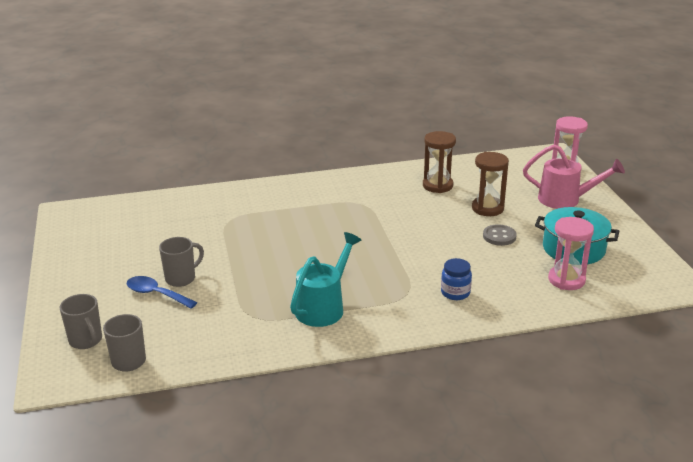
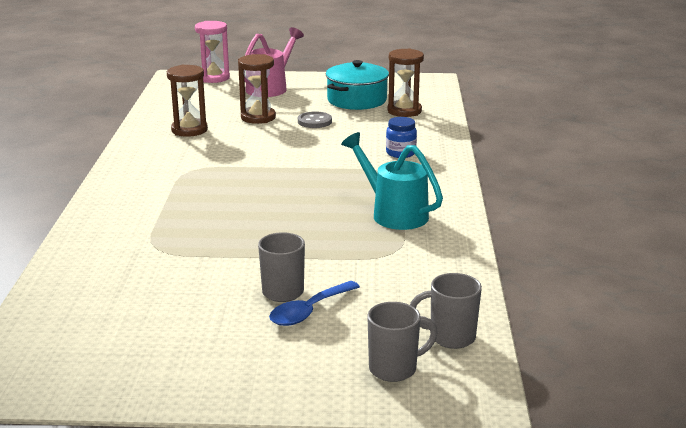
camera: 75 degrees left, 5 degrees down
pink hourglass [548,217,594,290] -> brown hourglass [387,48,424,117]

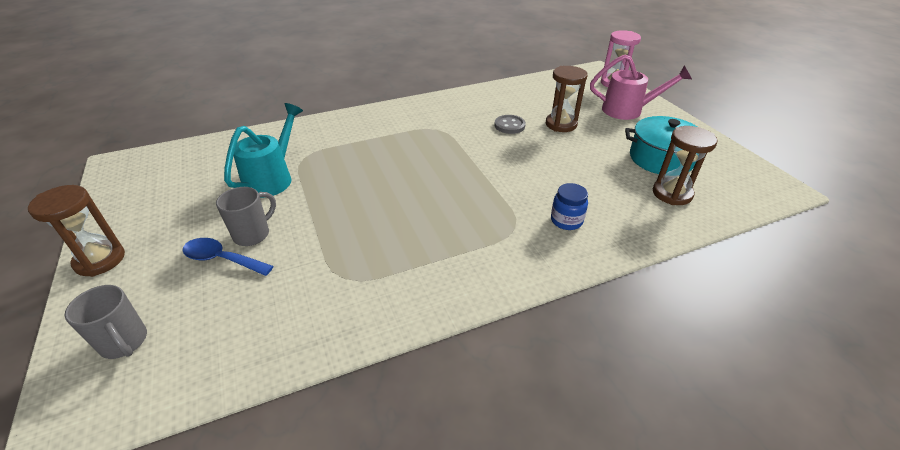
camera: 65 degrees right, 15 degrees up
brown hourglass [167,65,208,137] -> brown hourglass moved to [28,185,125,277]
grey button [298,111,332,128] -> grey button moved to [494,115,526,134]
turquoise watering can [341,132,443,230] -> turquoise watering can moved to [224,103,303,198]
grey mug [410,273,482,349] -> none

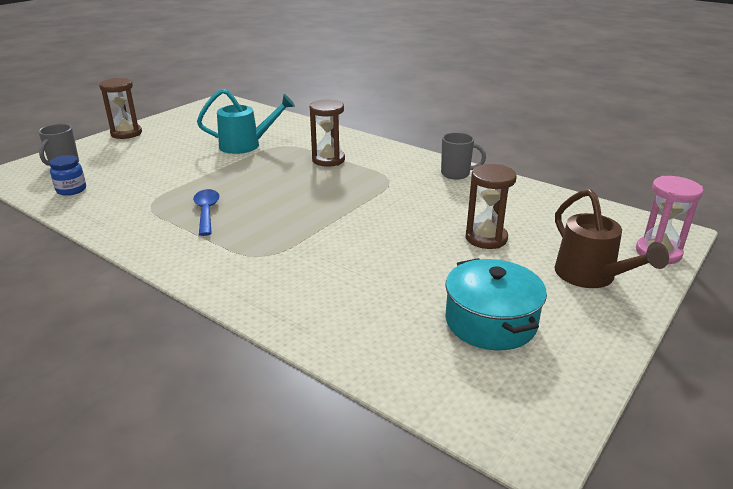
camera: 60 degrees right, 10 degrees down
blue spoon [182,238,274,276] -> blue spoon moved to [193,189,220,236]
grey mug [216,187,276,246] -> grey mug moved to [441,132,486,180]
grey button [494,115,526,134] -> none
blue jar [551,183,588,230] -> blue jar moved to [50,155,86,196]
pink watering can [590,55,692,120] -> brown watering can [554,189,669,288]
brown hourglass [653,126,717,205] -> brown hourglass moved to [310,99,345,167]

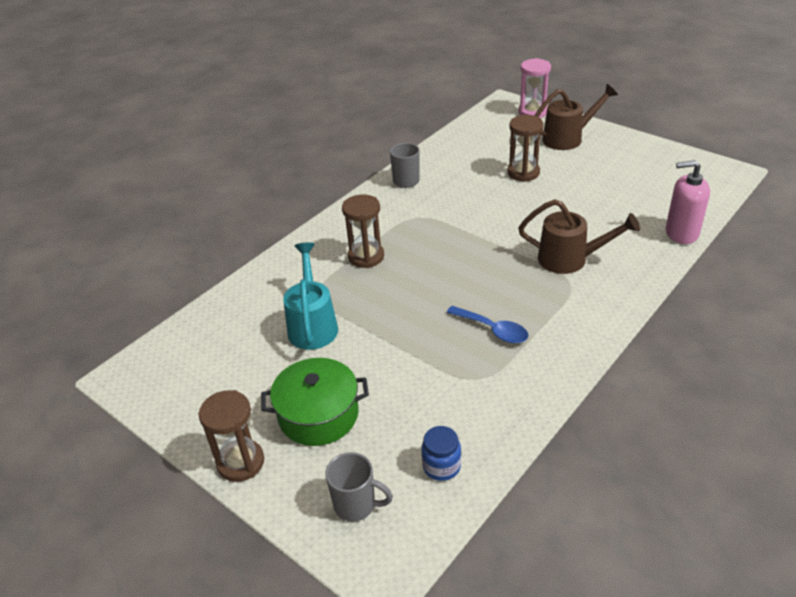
camera: 85 degrees left, 10 degrees up
blue spoon [193,189,220,236] -> blue spoon turned 135 degrees counterclockwise [446,306,528,343]
turquoise pot [445,258,547,350] -> none
none -> green pot [261,358,369,446]
none -> brown watering can [518,199,640,274]
none -> pink soap dispenser [665,160,710,244]

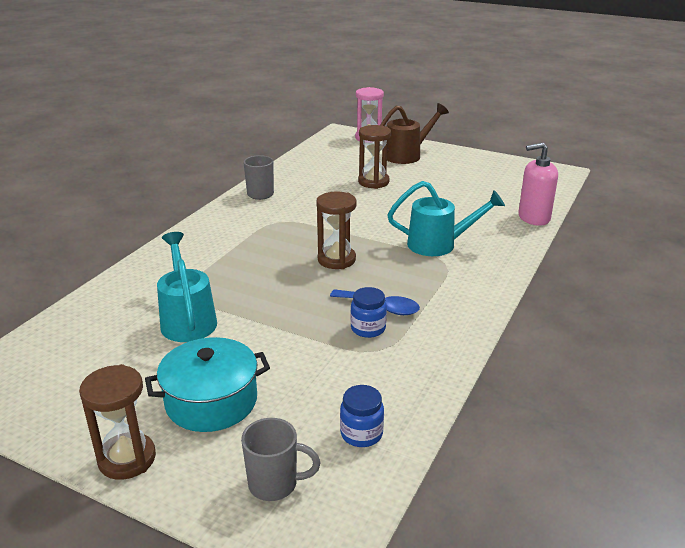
camera: 15 degrees left, 10 degrees down
green pot [261,358,369,446] -> turquoise pot [145,337,270,432]
brown hourglass [342,194,384,268] -> brown hourglass moved to [316,192,357,269]
brown watering can [518,199,640,274] -> turquoise watering can [387,181,505,256]
none -> blue jar [350,287,387,338]

